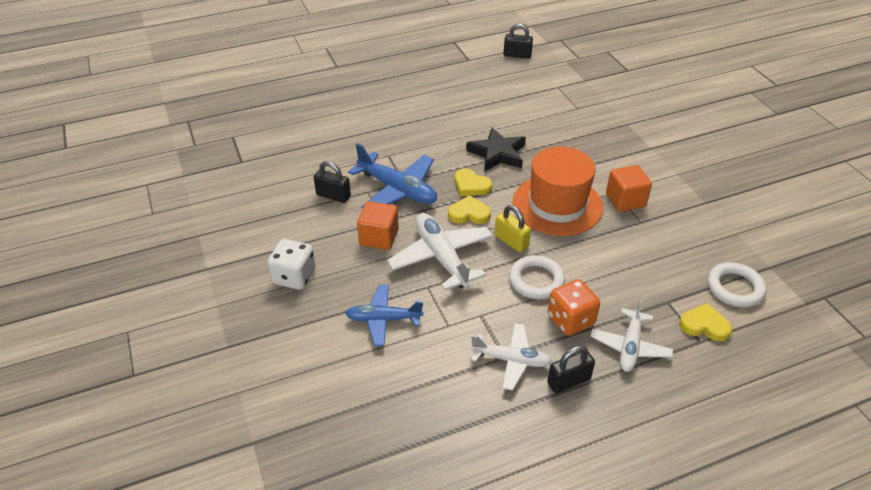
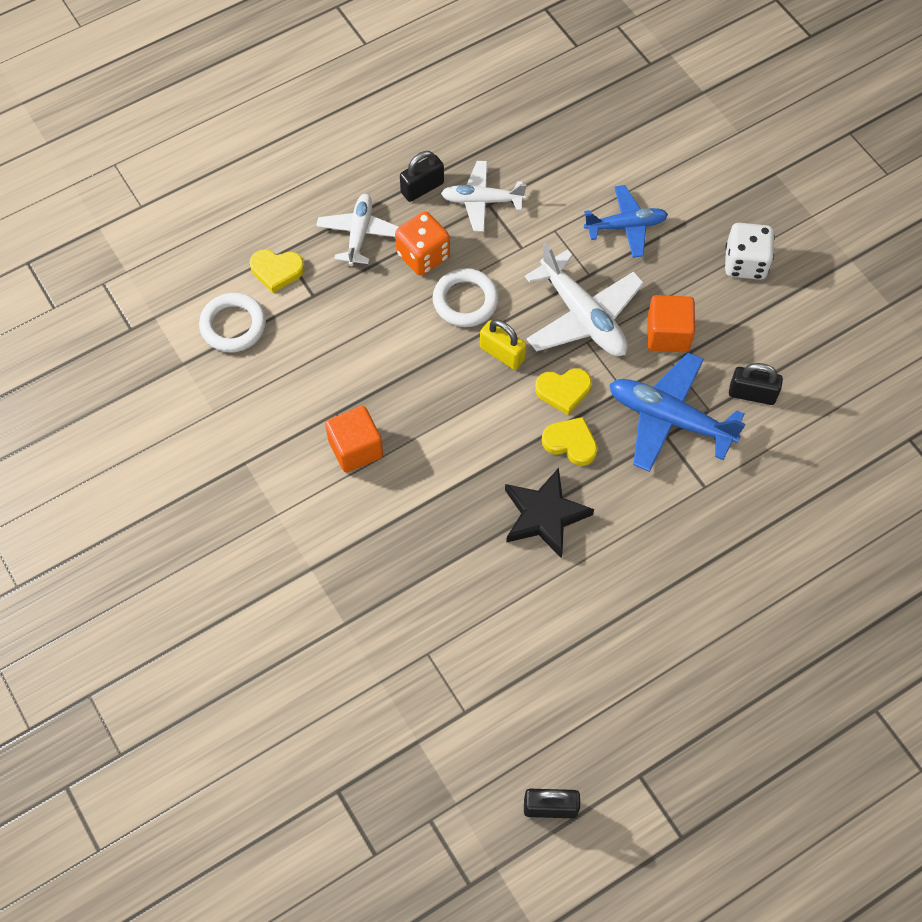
camera: 170 degrees right, 20 degrees up
orange hat [513,146,603,236] -> none

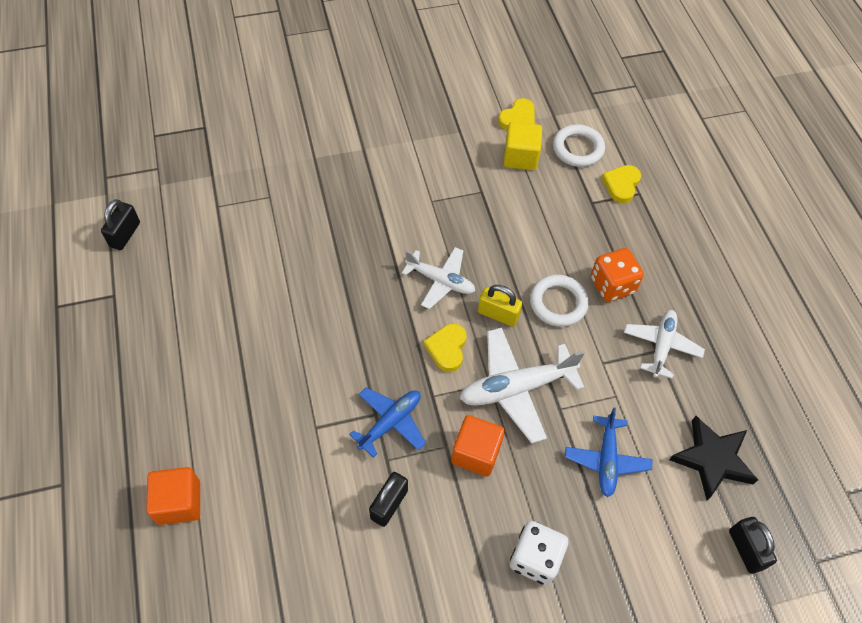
camera: 105 degrees right, 5 degrees down
white plane [316,194,398,266] -> white plane moved to [402,247,475,309]
orange cube [325,406,383,473] -> orange cube moved to [146,467,200,525]
black padlock [400,151,444,202] -> black padlock moved to [729,517,777,574]
yellow padlock [480,319,526,370] -> yellow padlock turned 60 degrees clockwise [478,285,523,327]
black star [505,468,594,559] -> black star moved to [669,416,758,500]
yellow heart [542,417,597,466] -> yellow heart moved to [498,98,535,130]
blue plane [609,352,746,472] -> blue plane [349,387,426,458], size x0.66
none -> yellow cube [504,122,542,170]

